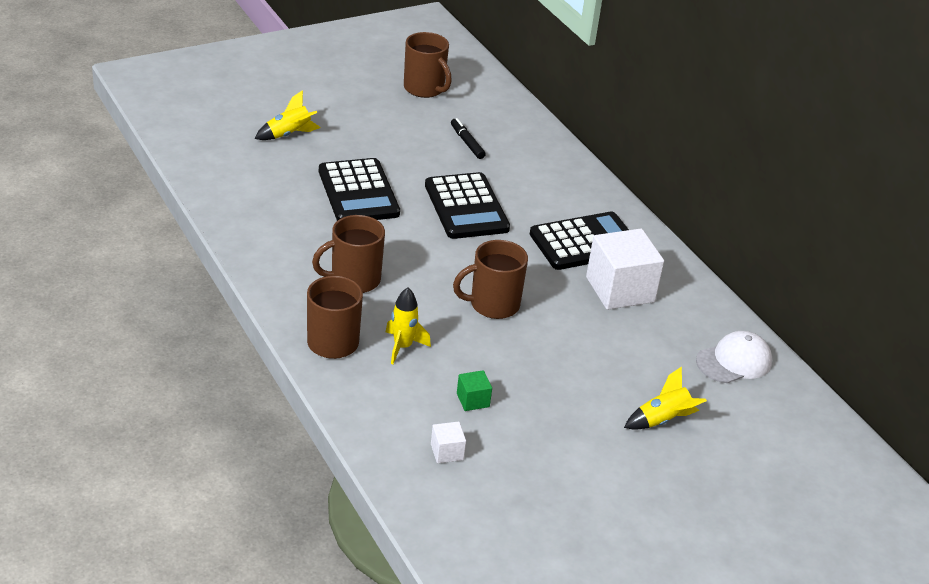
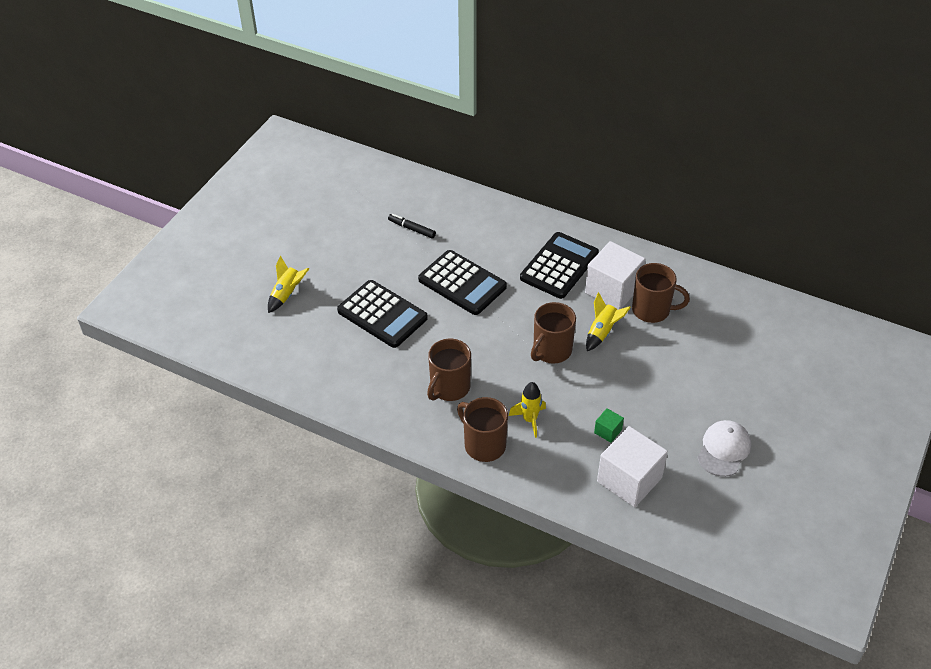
camera: 30 degrees left, 10 degrees up
brown mug [404,32,452,98] -> brown mug moved to [632,263,690,323]
white cube [431,422,466,463] -> white cube [597,426,668,507], size x2.23
yellow rocket [624,366,707,430] -> yellow rocket moved to [586,292,631,351]
white cap [696,331,772,383] -> white cap moved to [697,420,751,477]

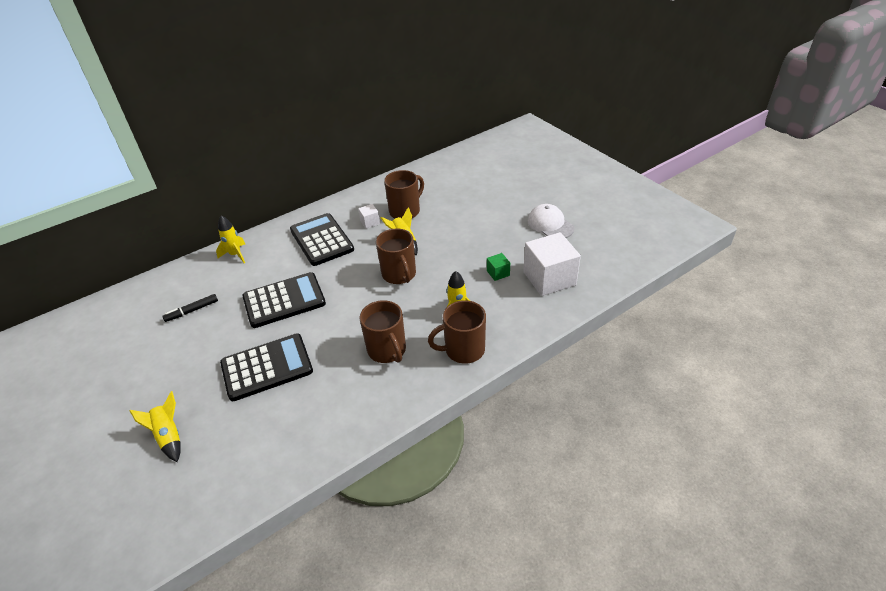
camera: 60 degrees left, 5 degrees down
white cube [585,241,645,310] -> white cube [358,204,380,229], size x0.45
none -> yellow rocket [216,216,245,263]

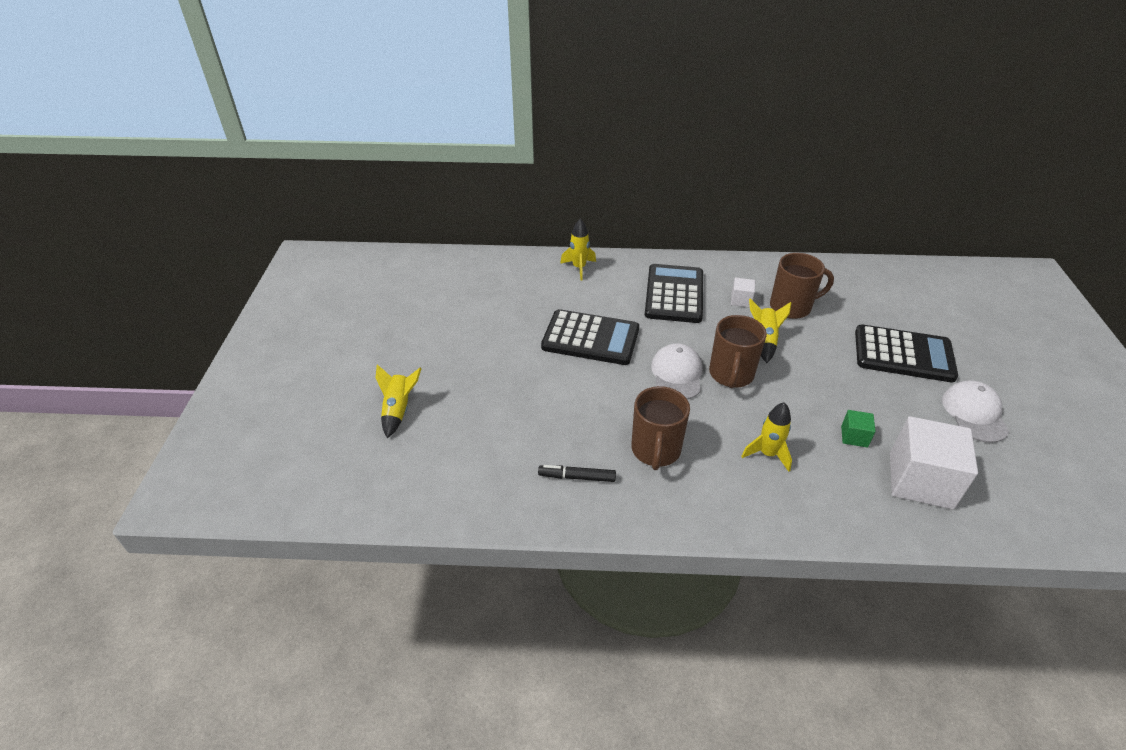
camera: 35 degrees right, 0 degrees up
black marker [162,294,218,322] -> black marker moved to [538,465,616,482]
black calculator [220,333,313,401] -> black calculator moved to [855,324,958,382]
brown mug [428,300,486,364] -> none
none -> white cap [651,343,703,399]

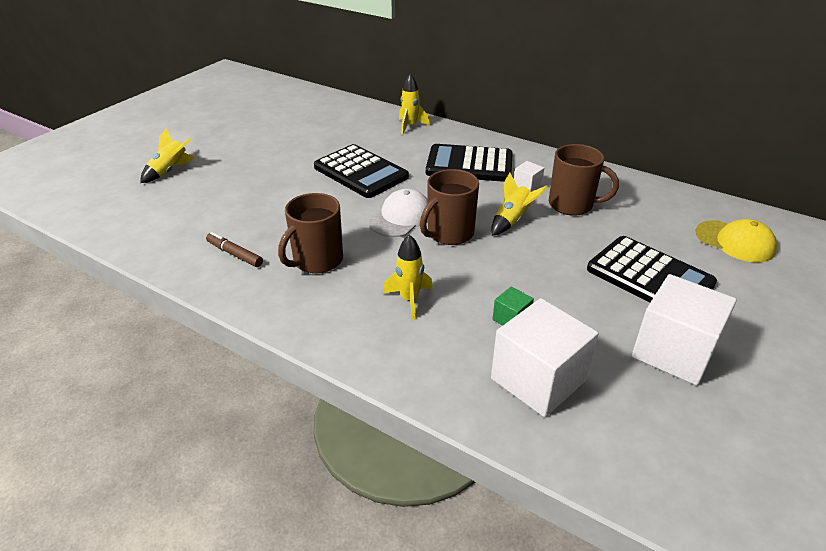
camera: 30 degrees right, 5 degrees down
black marker [538,465,616,482] -> brown marker [206,232,263,267]
black calculator [645,264,703,323] -> black calculator turned 120 degrees counterclockwise [426,144,513,182]
white cap [942,380,1009,443] -> white cube [632,274,737,385]
none -> yellow cap [695,219,777,262]

